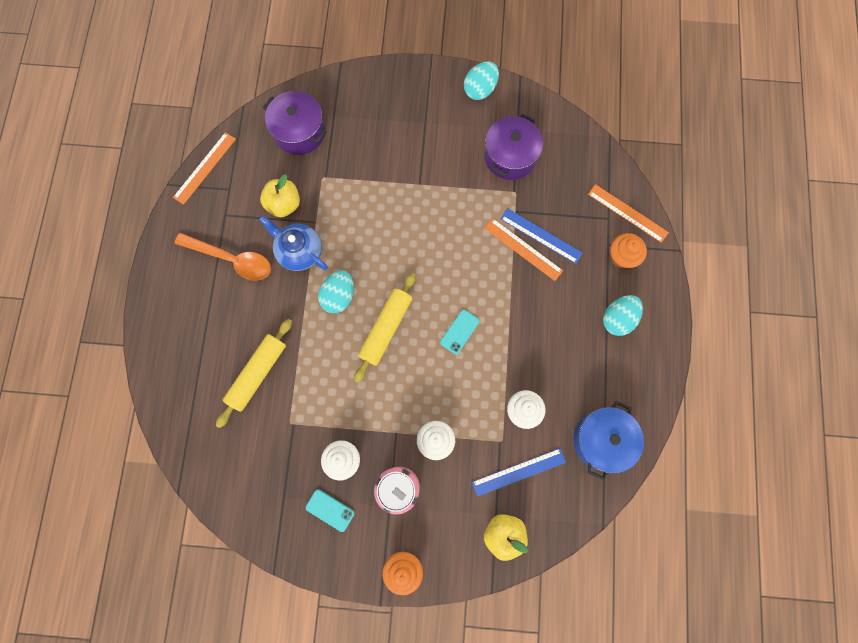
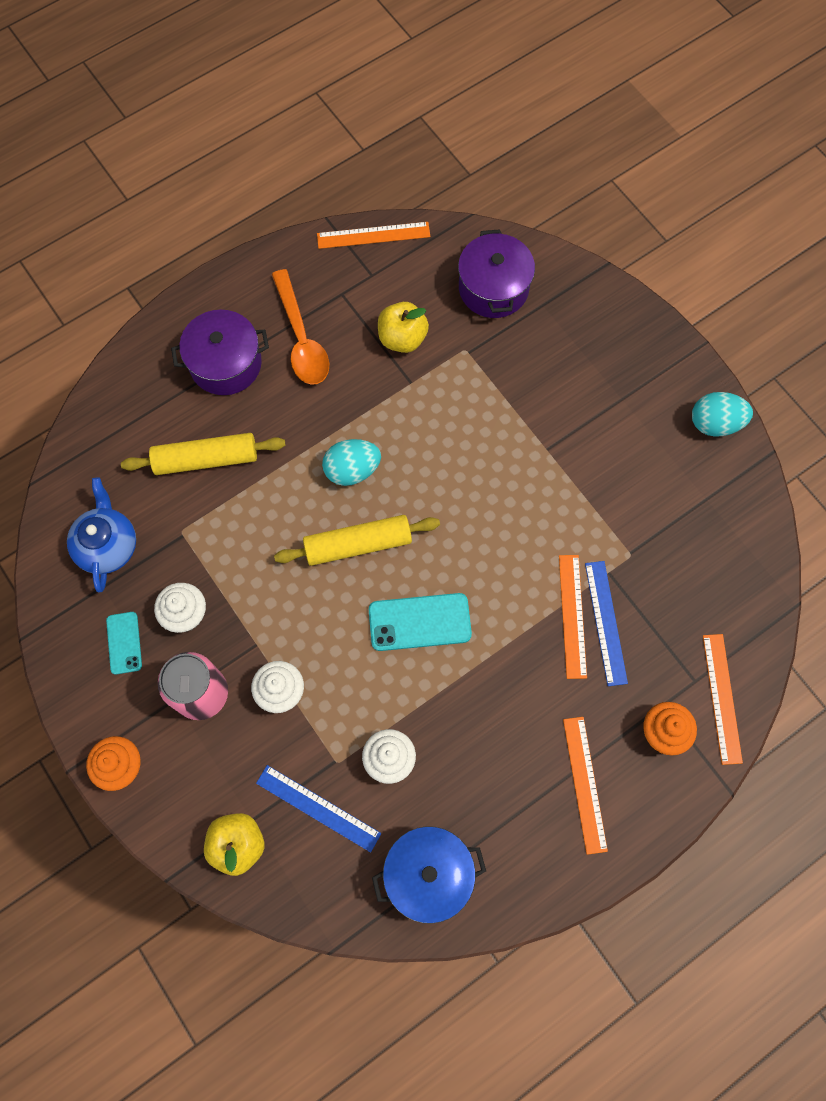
camera: 50 degrees right, 5 degrees down
blue teapot [259,216,328,271] -> blue teapot moved to [67,477,136,592]
turquoise phone [440,310,480,354] -> turquoise phone [369,593,472,651], size x1.65
purple pot [484,114,543,180] -> purple pot moved to [171,310,269,395]
turquoise egg [603,295,643,336] -> orange ruler [563,717,608,855]

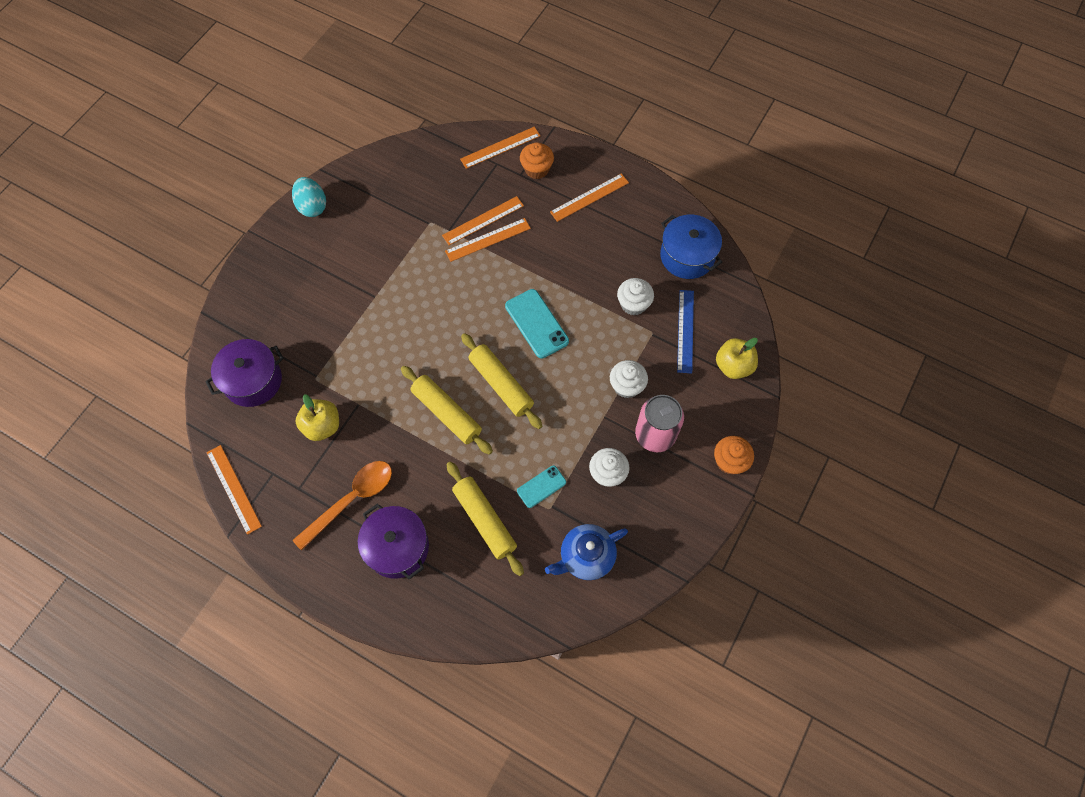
camera: 115 degrees left, 5 degrees down
turquoise phone [106,612,142,674] -> turquoise phone moved to [517,466,566,508]
turquoise egg [322,439,381,486] -> yellow rolling pin [401,366,493,455]
blue ruler [585,561,628,686] -> orange ruler [442,196,524,245]

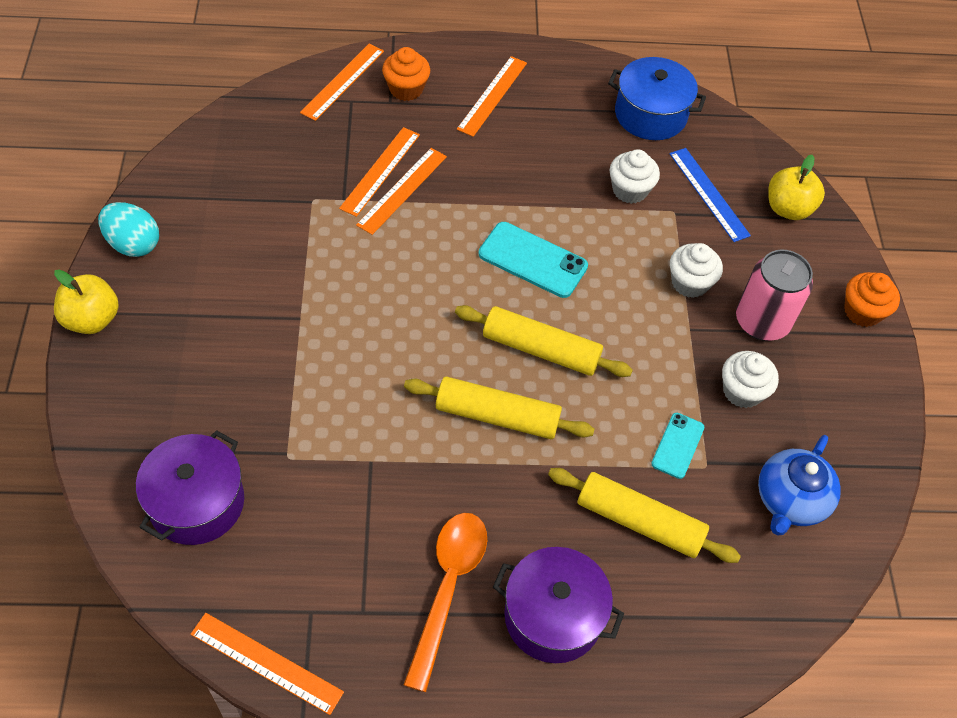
camera: 35 degrees left, 10 degrees down
yellow apple [296,394,339,441] -> yellow apple moved to [54,269,119,334]

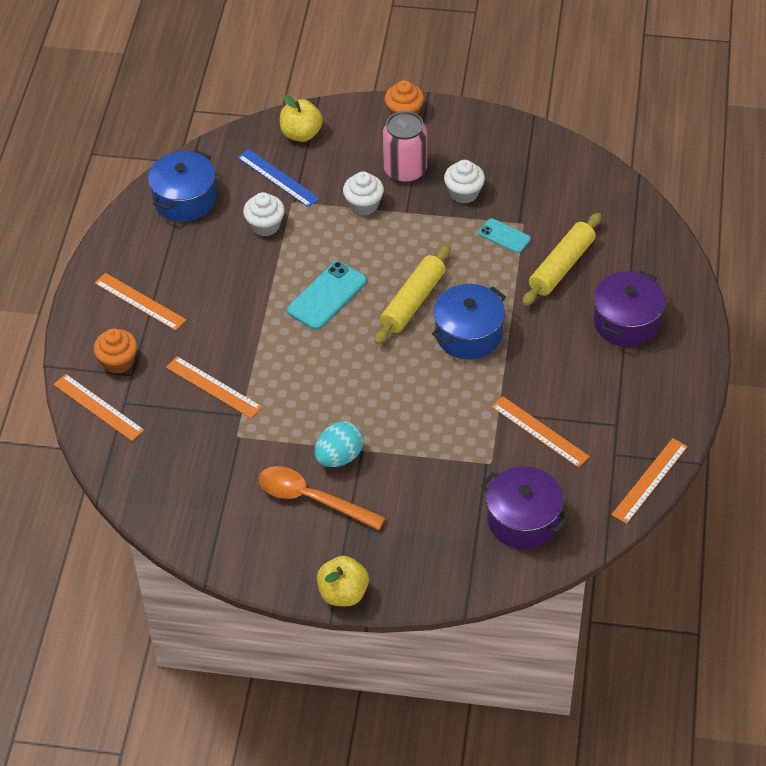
camera: 75 degrees left, 5 degrees down
turquoise egg [98,202,159,257] -> turquoise egg moved to [315,422,363,467]
orange ruler [356,148,447,235] -> orange ruler moved to [491,396,590,468]
yellow rolling pin [404,377,595,439] -> blue pot [432,284,506,359]
orange spoon [404,513,487,692] -> orange spoon moved to [258,466,386,530]
blue ruler [670,148,751,242] -> blue ruler turned 60 degrees clockwise [237,149,320,208]
blue teapot [758,435,841,536] -> none

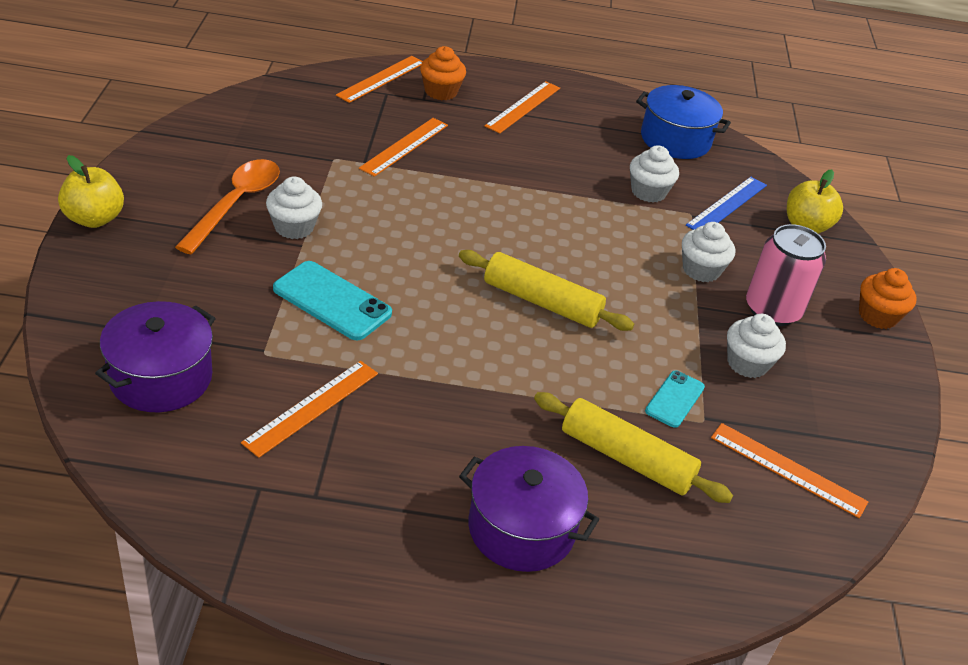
camera: 80 degrees right, 10 degrees down
turquoise phone [287,261,367,330] -> turquoise phone moved to [273,261,392,341]
turquoise egg [315,422,363,467] -> white cupcake [266,177,322,239]
blue pot [432,284,506,359] -> none
orange ruler [611,438,688,524] -> orange ruler moved to [711,423,868,518]

